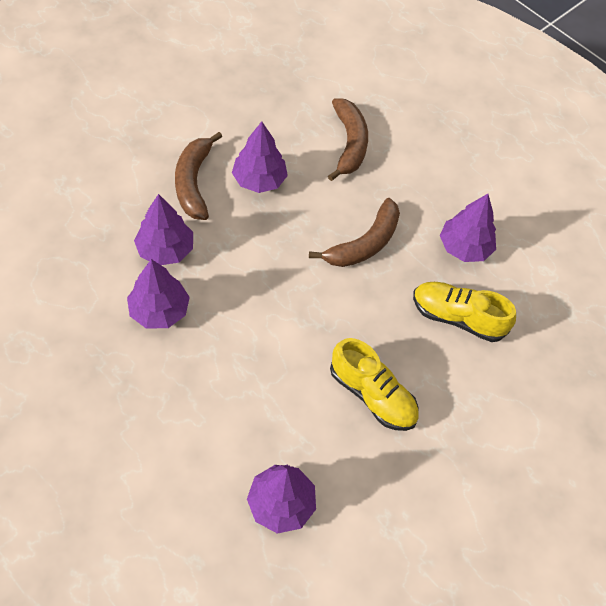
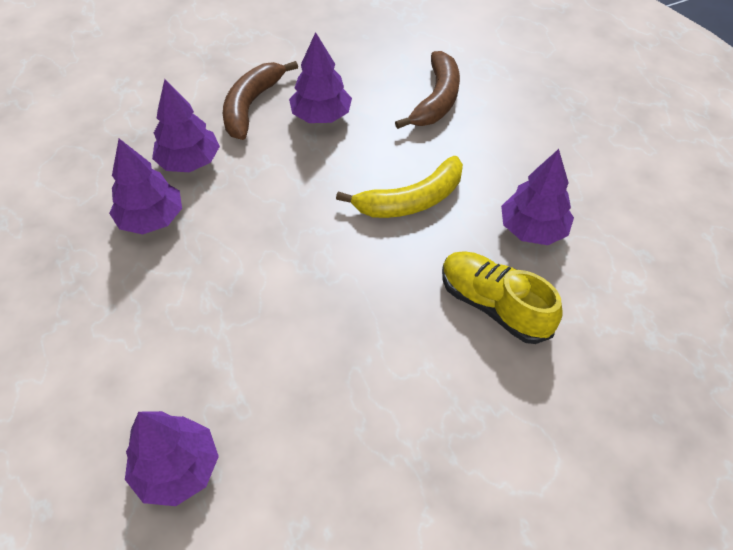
camera: 25 degrees right, 5 degrees down
brown banana [309,198,400,267] -> yellow banana [336,156,463,218]
yellow shoe [330,338,419,431] -> none

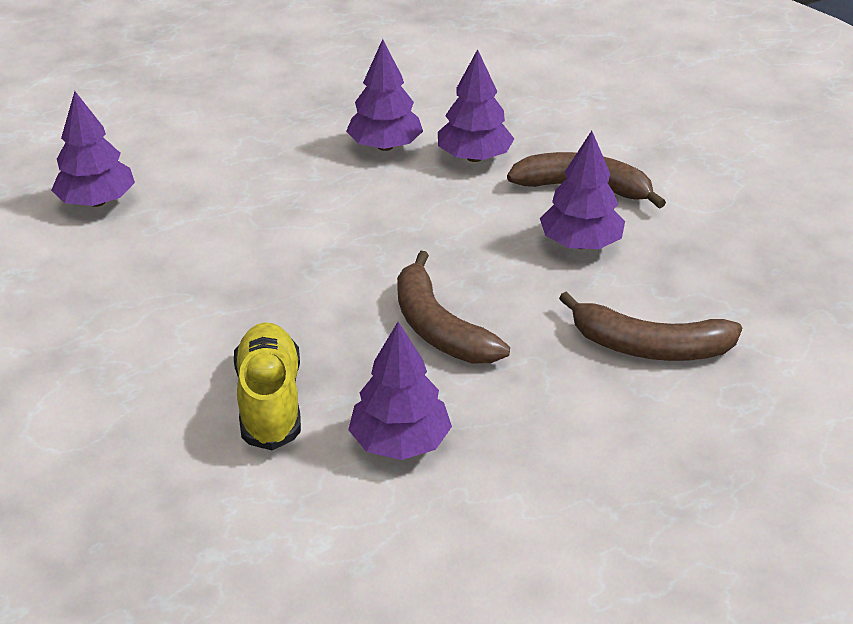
camera: 85 degrees right, 15 degrees down
yellow banana [336,156,463,218] -> brown banana [397,251,510,363]
yellow shoe [442,251,563,344] -> yellow shoe turned 45 degrees counterclockwise [234,322,301,450]

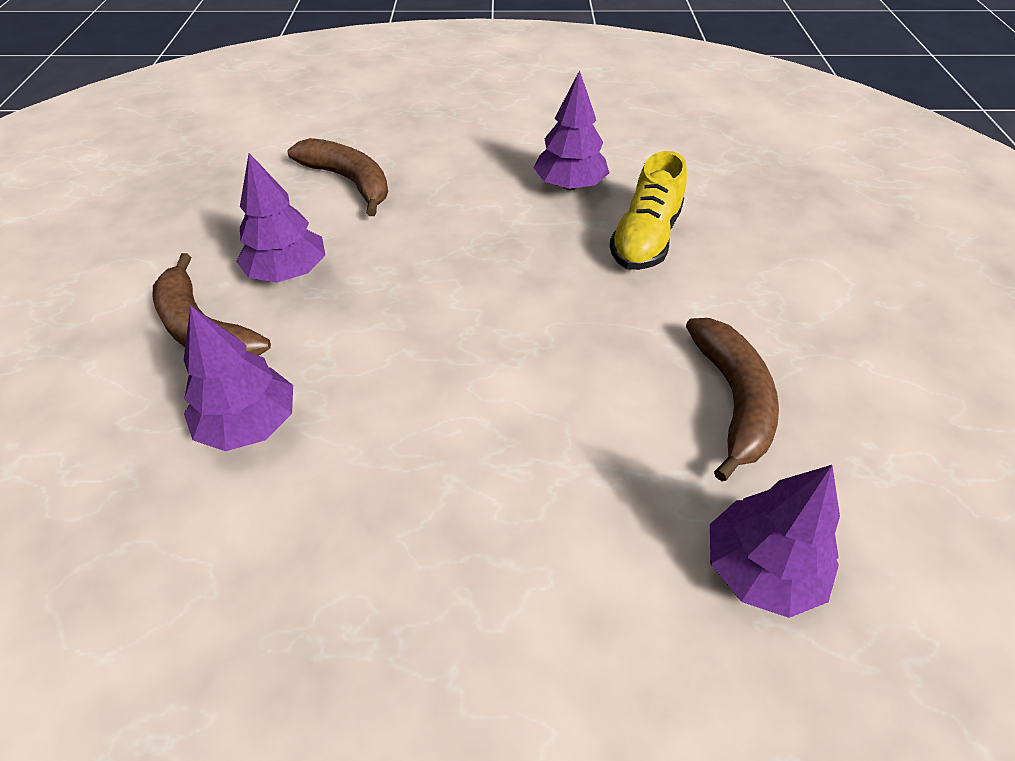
camera: 150 degrees left, 10 degrees up
purple tree [346,39,423,151] -> none
brown banana [397,251,510,363] -> brown banana moved to [686,318,779,481]

